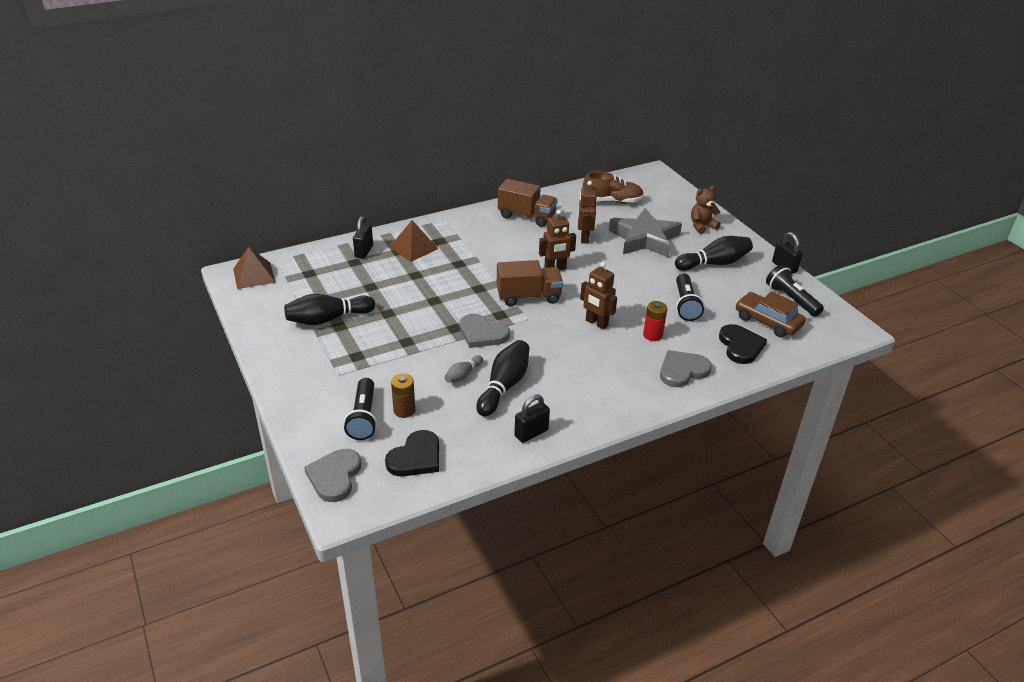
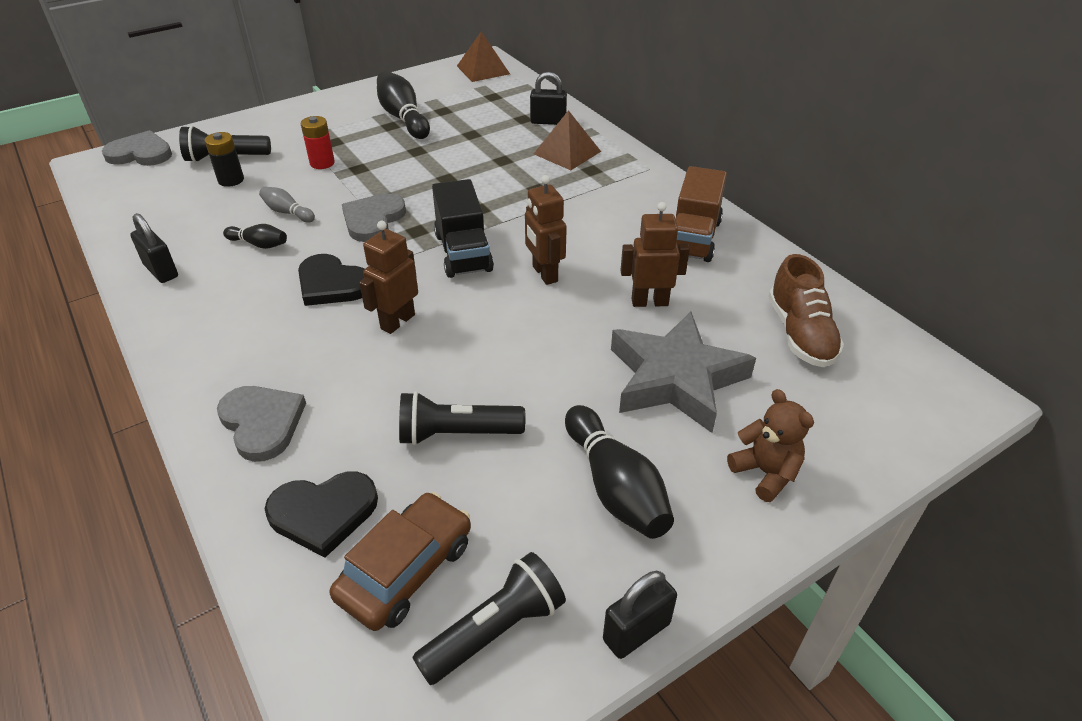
camera: 85 degrees right, 5 degrees up
black heart [385,430,439,477] -> black heart moved to [298,254,365,306]
brown battery [391,374,415,418] -> black battery [205,132,244,187]
black bowling pin [476,340,529,416] -> black bowling pin [223,224,287,249], size x0.54
brown truck [497,260,563,306] -> black truck [432,179,494,278]
red battery [643,301,667,341] -> red battery moved to [301,116,335,169]

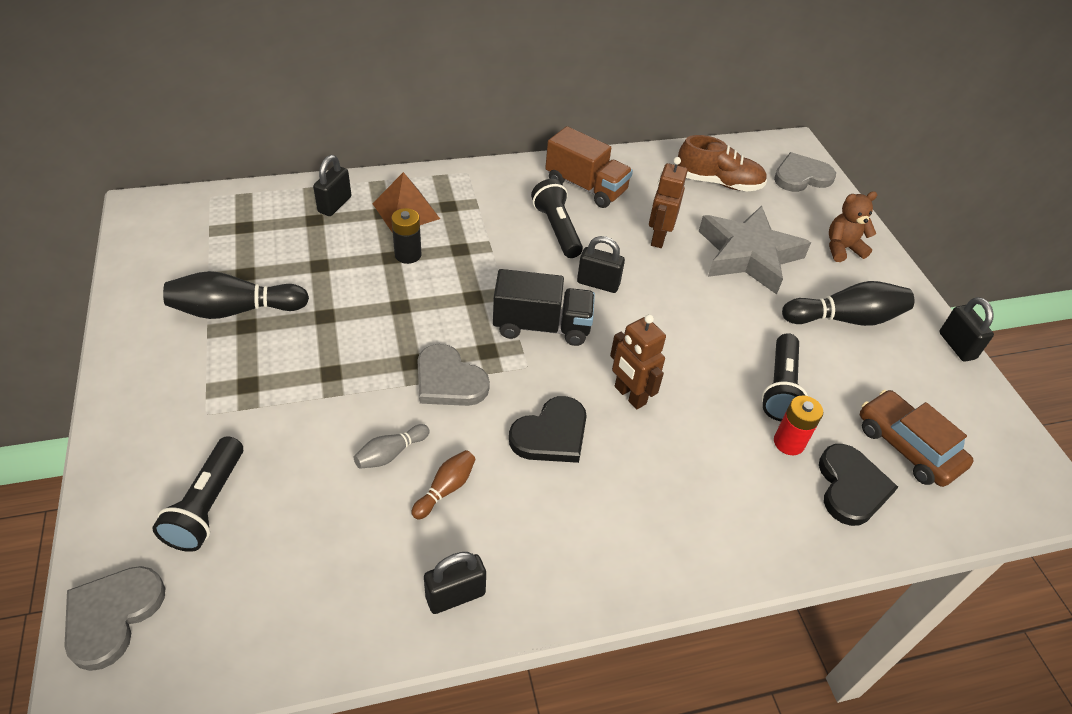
camera: 75 degrees left, 5 degrees up
black battery [205,132,244,187] -> black battery moved to [391,208,422,264]
grey heart [217,386,306,462] -> grey heart moved to [774,152,836,192]
black bowling pin [223,224,287,249] -> brown bowling pin [411,450,476,520]
red battery [301,116,335,169] -> red battery moved to [774,395,823,455]
black flashlight [412,552,566,685] -> black flashlight moved to [531,179,583,258]
brown pyramid [457,32,510,82] -> none
brown robot [525,175,567,285] -> black padlock [577,236,625,293]

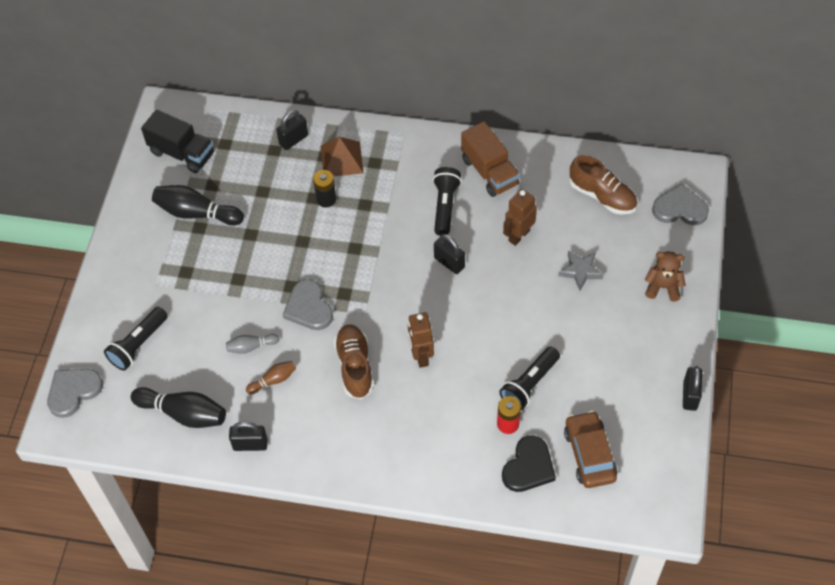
camera: 30 degrees right, 10 degrees up
black truck [493,269,595,346] -> black truck moved to [141,110,214,173]
black heart [509,396,587,463] -> brown shoe [334,324,374,399]
grey star [699,206,811,295] -> grey star [558,250,603,291], size x0.50
black bowling pin [782,281,914,326] -> black bowling pin moved to [131,387,226,428]

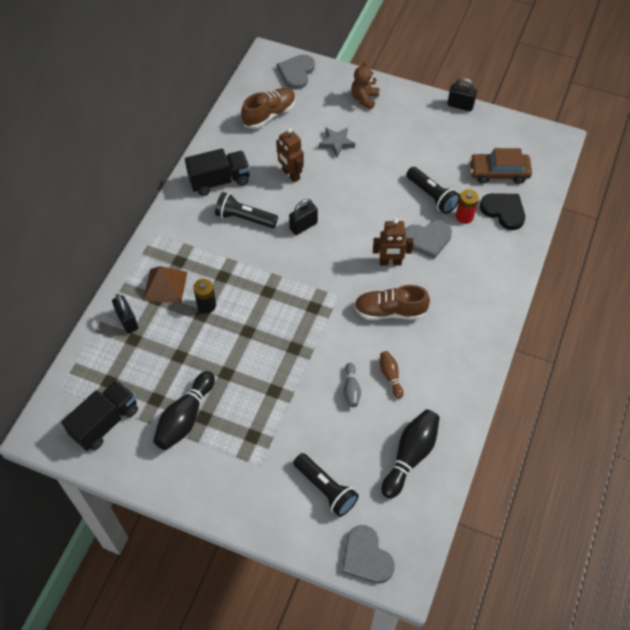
camera: 80 degrees left, 0 degrees up
black padlock [229,422,268,451] -> none
grey heart [283,279,333,330] -> grey heart moved to [405,221,452,259]
brown truck [461,122,520,197] -> black truck [185,148,250,196]

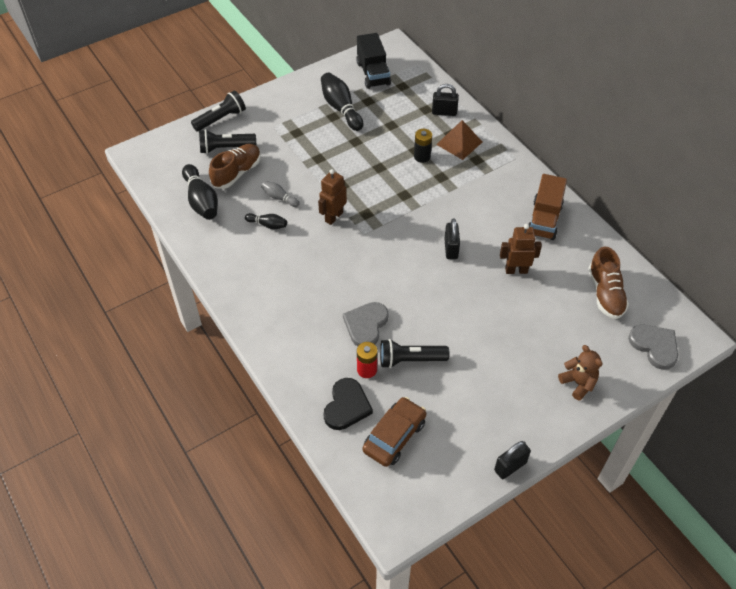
camera: 125 degrees right, 5 degrees down
black truck [185,148,250,196] -> brown truck [529,174,567,240]
black flashlight [215,192,278,228] -> black flashlight moved to [191,90,246,131]
grey star [319,127,355,158] -> none
grey heart [342,525,395,583] -> none
brown shoe [354,285,430,320] -> brown shoe moved to [209,144,261,189]
brown robot [373,219,413,265] -> brown robot moved to [318,169,347,225]
brown bowling pin [380,351,404,399] -> black bowling pin [245,213,287,229]
black heart [480,193,525,230] -> black heart turned 60 degrees counterclockwise [323,378,373,430]

